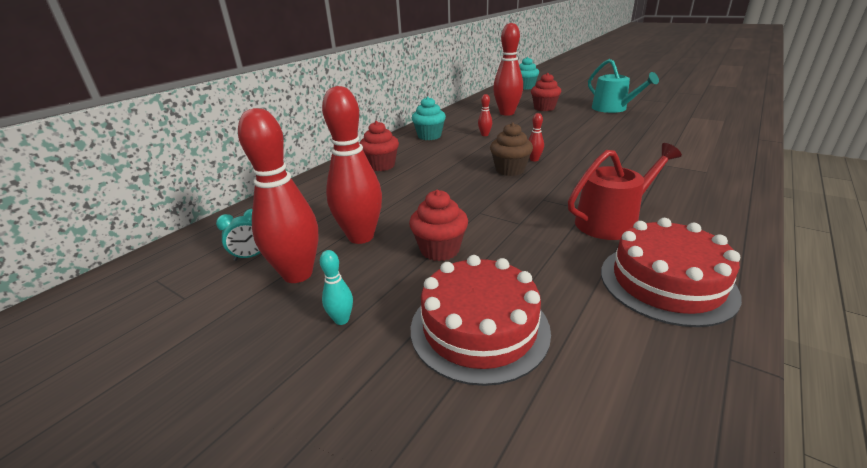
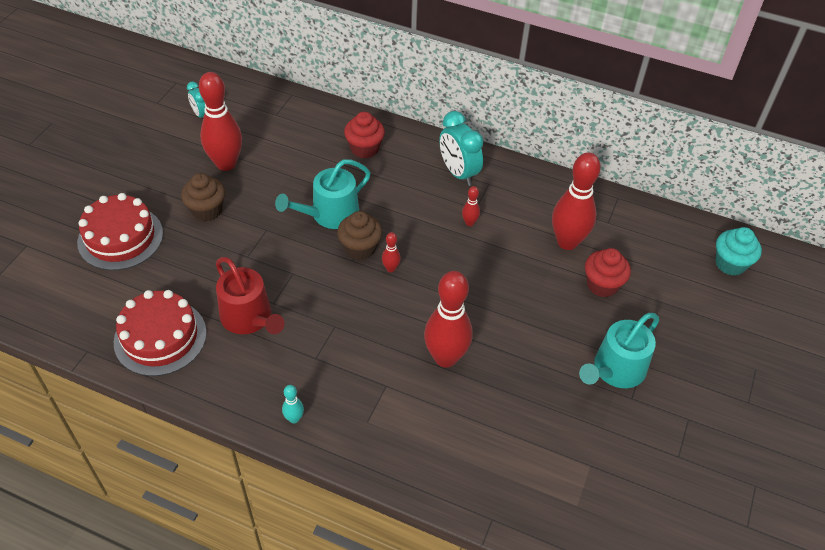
camera: 75 degrees right, 20 degrees up
red bowling pin [238,108,319,283] -> red bowling pin moved to [424,271,473,368]
turquoise bowling pin [320,250,353,325] -> turquoise bowling pin moved to [282,385,304,423]
red cupcake [409,190,468,261] -> brown cupcake [181,173,225,222]
turquoise cupcake [412,96,446,140] -> turquoise clock [439,111,484,186]
none -> turquoise watering can [275,159,371,229]

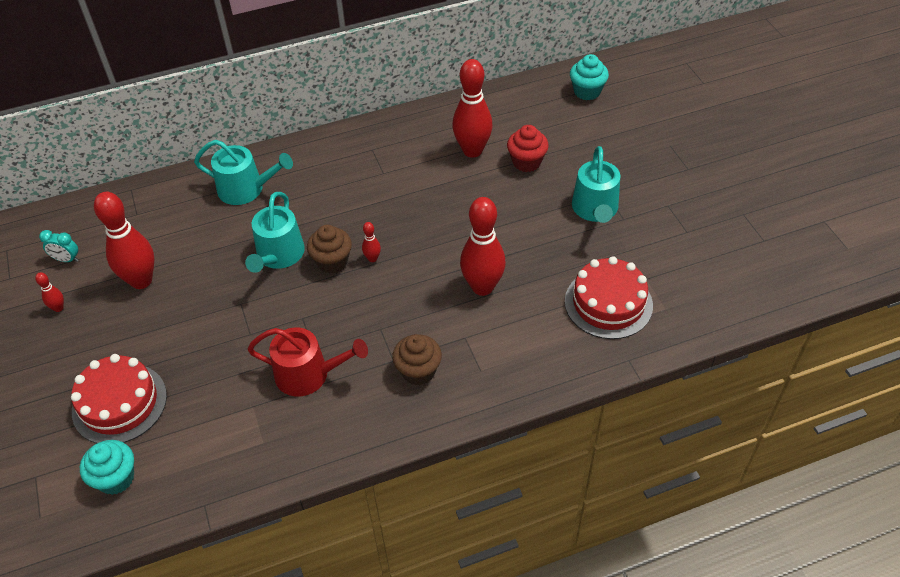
camera: 40 degrees left, 0 degrees up
red cake [114,290,207,376] -> red cake moved to [565,256,653,339]
brown cupcake [181,173,225,222] -> brown cupcake moved to [392,334,442,385]
turquoise bowling pin [282,385,304,423] -> none
red cupcake [344,112,385,158] -> turquoise watering can [194,140,293,205]
turquoise clock [439,111,484,186] -> none
red bowling pin [462,186,480,226] -> red bowling pin moved to [35,272,64,312]
none -> turquoise cupcake [80,440,134,495]

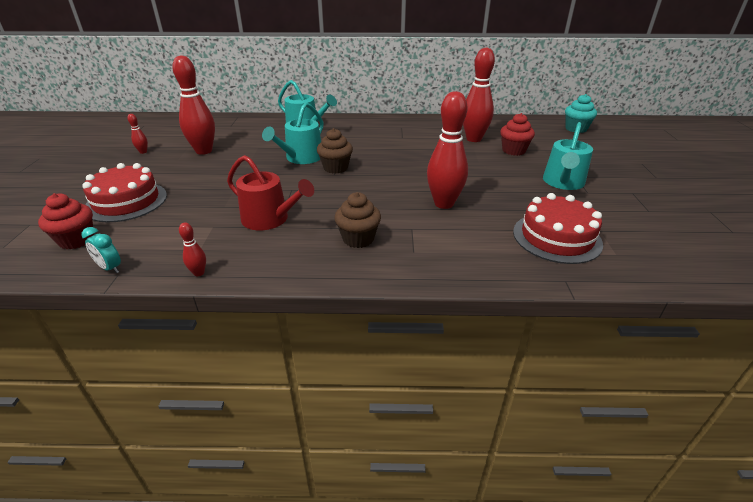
camera: 20 degrees right, 15 degrees down
turquoise clock [39,230,79,262] -> turquoise clock moved to [81,227,121,273]
turquoise cupcake [80,440,134,495] -> red cupcake [38,193,94,249]
red bowling pin [362,222,381,262] -> red bowling pin moved to [179,223,206,276]

